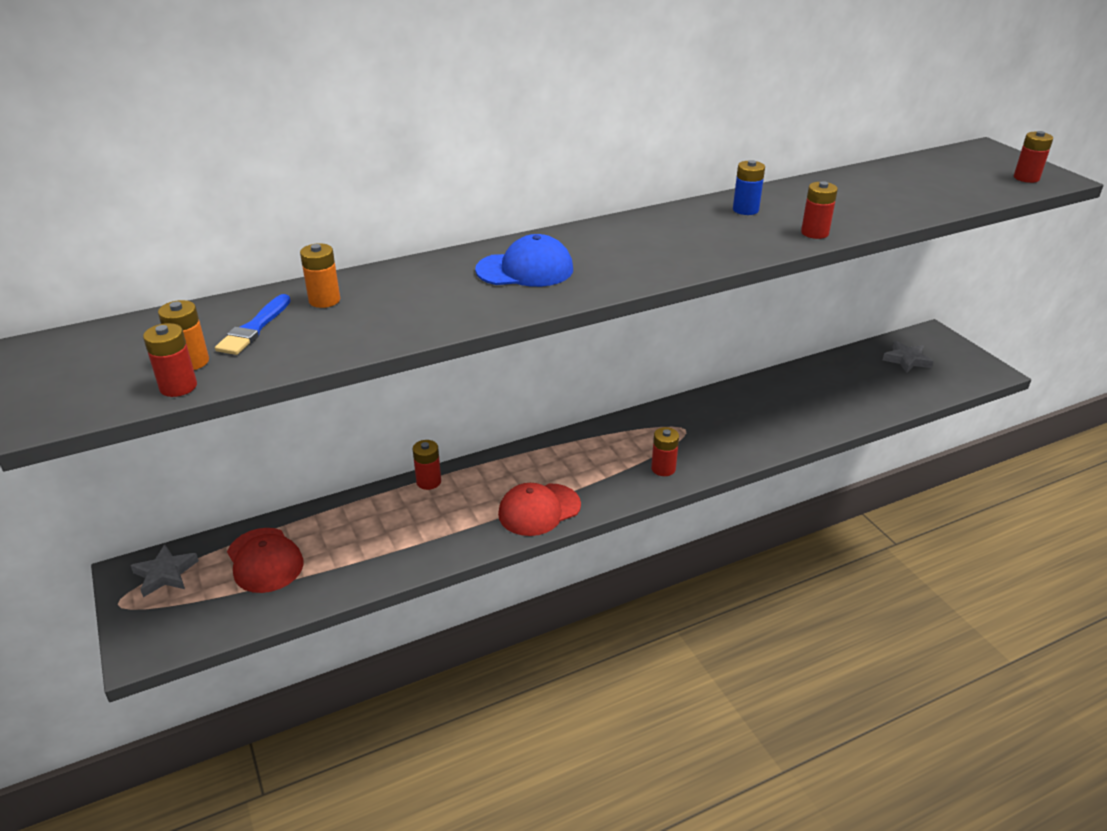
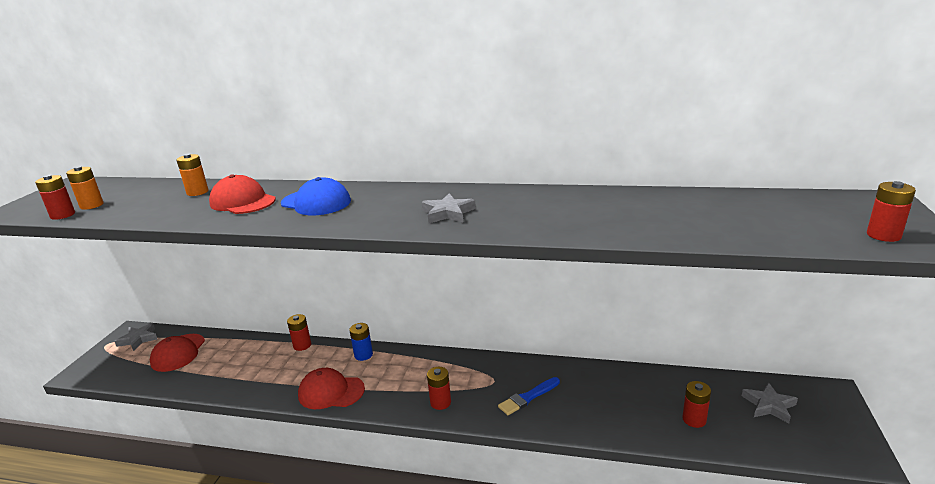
camera: 40 degrees right, 10 degrees down
blue brush [215,294,291,355] -> blue brush moved to [498,377,560,415]
blue battery [733,160,765,215] -> blue battery moved to [349,323,373,361]
red battery [801,181,838,239] -> red battery moved to [682,381,711,428]
none -> red cap [209,174,276,214]
none -> grey star [421,193,476,223]

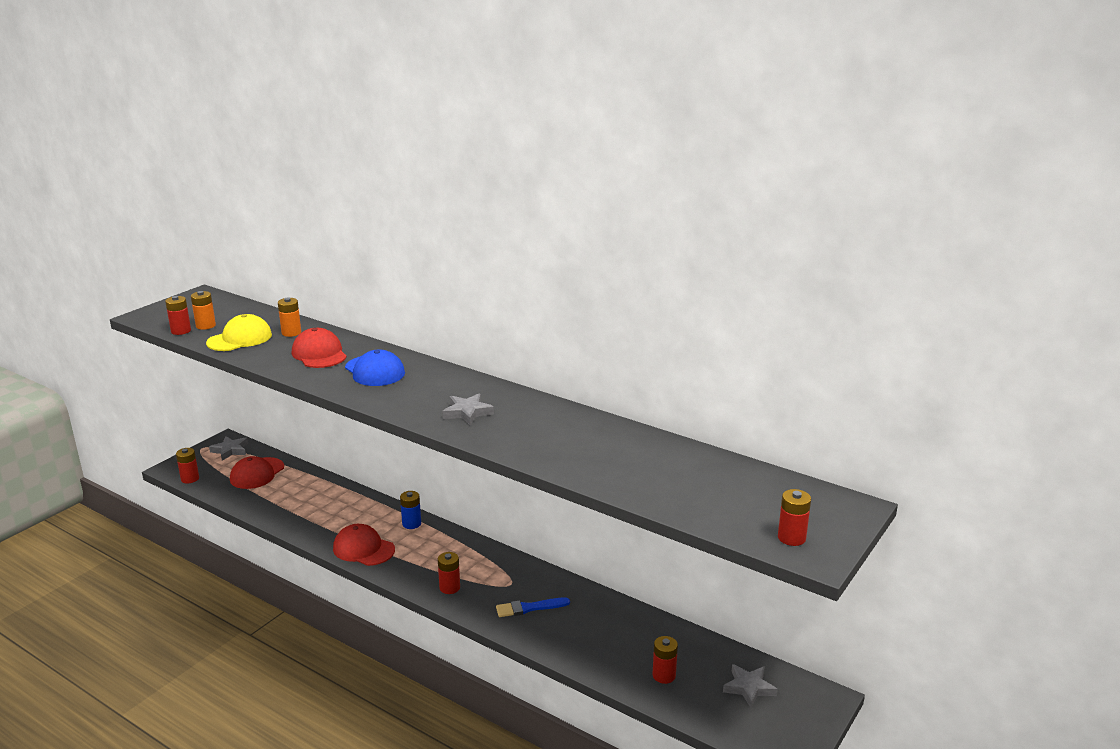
camera: 20 degrees right, 0 degrees up
red battery [287,314,311,351] -> red battery moved to [176,448,199,483]
none -> yellow cap [206,314,272,351]

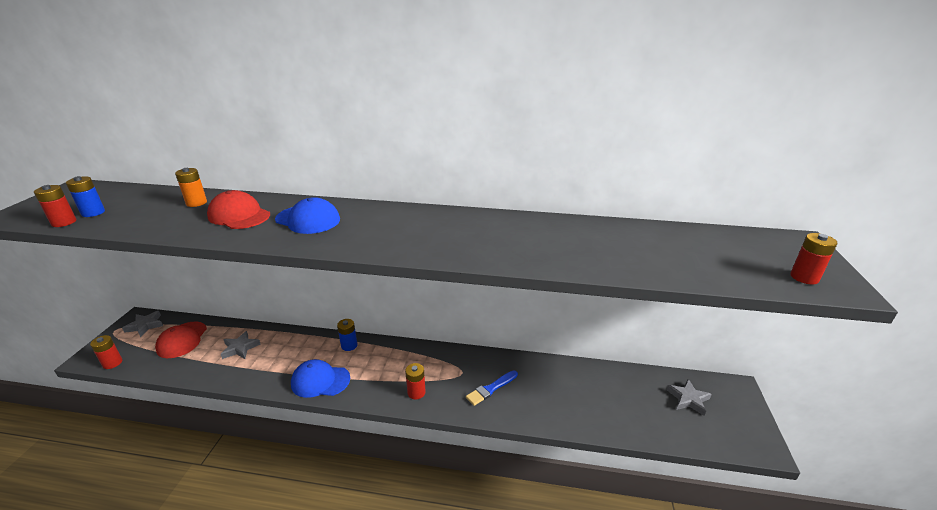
camera: 25 degrees left, 5 degrees up
orange battery [191,291,216,330] -> blue battery [66,176,105,217]
yellow cap [206,314,272,351] -> none
red cap [333,524,395,566] -> blue cap [291,359,350,398]
grey star [442,393,494,426] -> grey star moved to [220,331,261,359]
red battery [653,636,678,684] -> none

